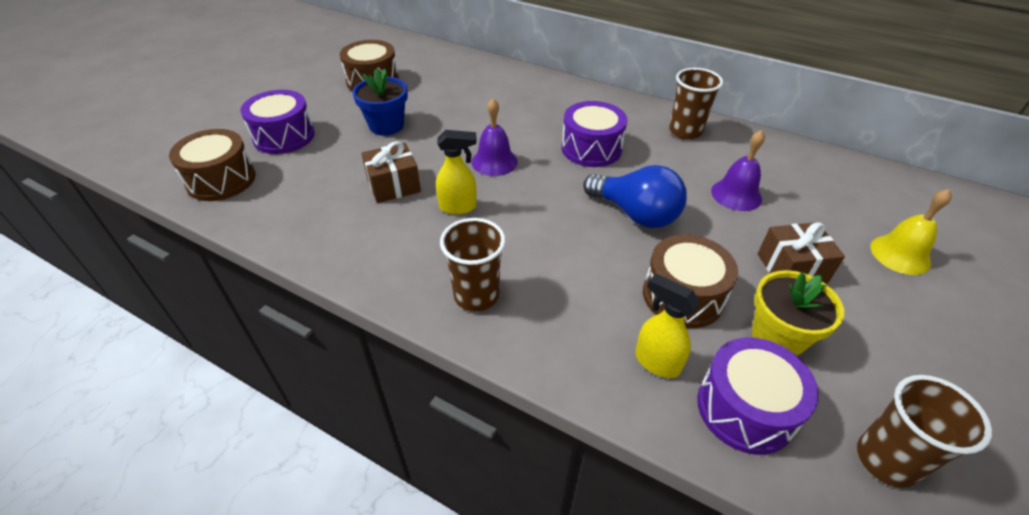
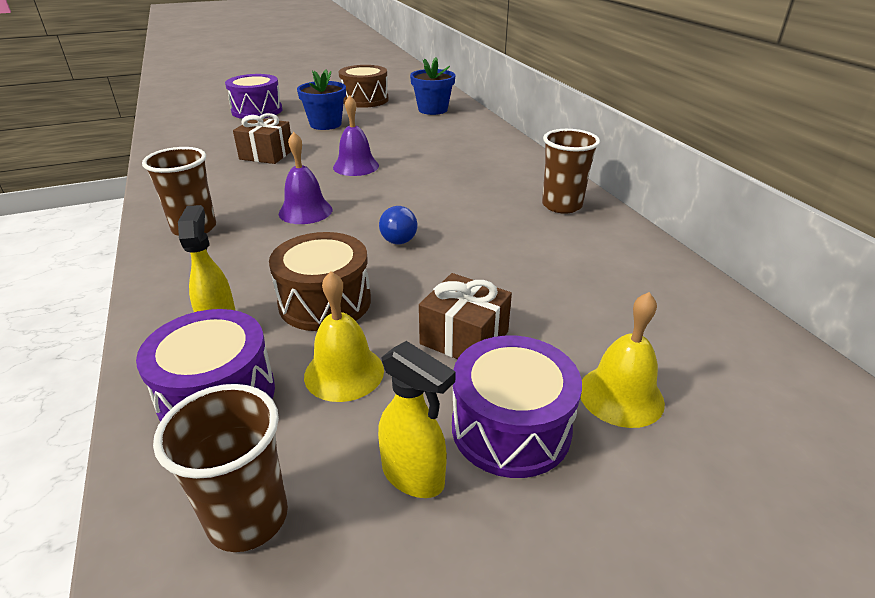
camera: 40 degrees right, 10 degrees down
brown drum [169,129,256,201] -> none
yellow spray bottle [436,130,477,215] -> yellow spray bottle moved to [378,341,456,498]
purple drum [561,101,627,167] -> purple drum moved to [452,336,582,478]
blue light bulb [583,165,687,228] -> blue light bulb [379,206,418,244], size x0.56
purple bell [711,130,765,211] -> purple bell moved to [279,132,332,224]
yellow flower pot [752,270,844,356] -> yellow bell [304,271,384,402]
none -> blue flower pot [410,57,456,115]

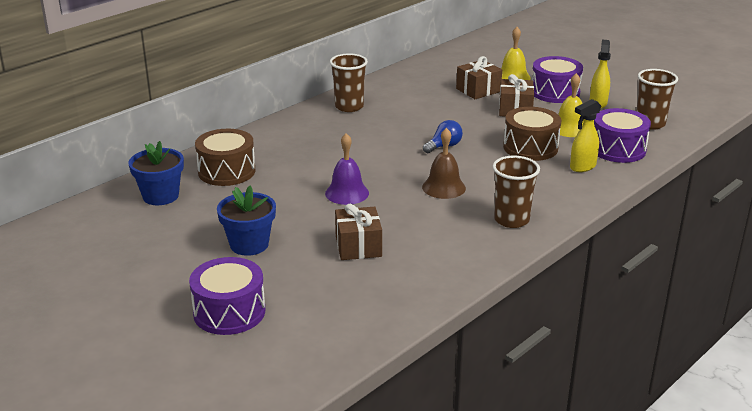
camera: 115 degrees left, 5 degrees down
purple bell [279,132,332,224] -> brown bell [422,128,466,199]
brown drum [339,65,389,108] -> brown drum moved to [195,129,255,186]
none -> brown gift [456,56,502,99]

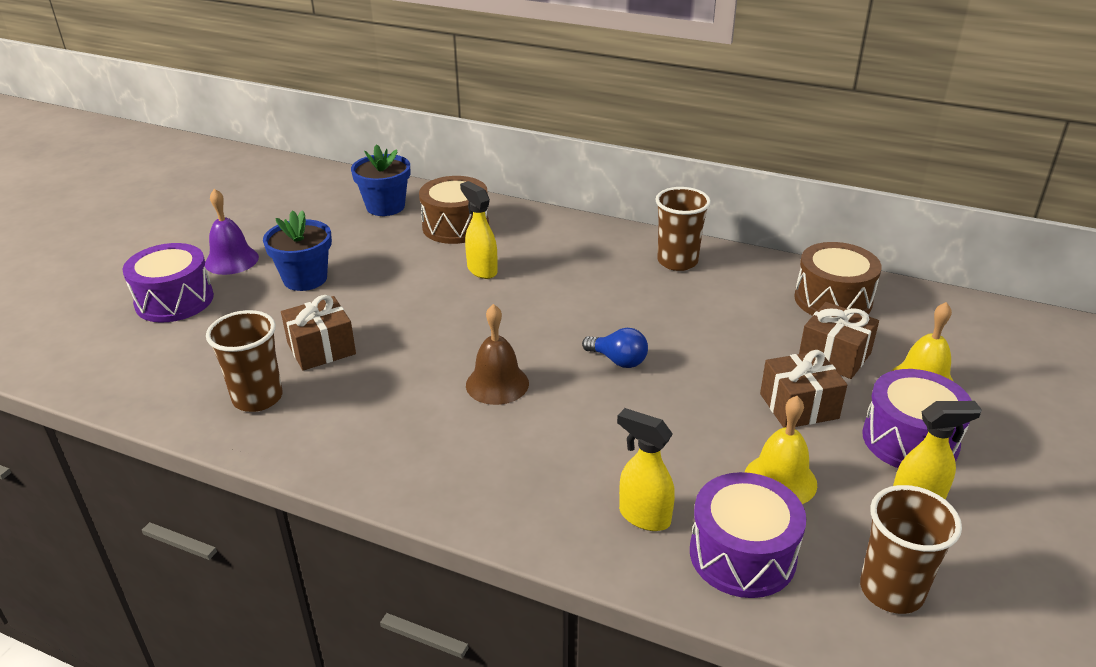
camera: 70 degrees right, 5 degrees up
purple bell [325,133,369,205] -> purple bell moved to [205,189,259,275]
brown cup [492,156,540,228] -> brown cup moved to [206,310,283,412]
brown drum [503,107,561,161] -> brown drum moved to [794,242,882,316]
none -> yellow spray bottle [460,181,498,279]

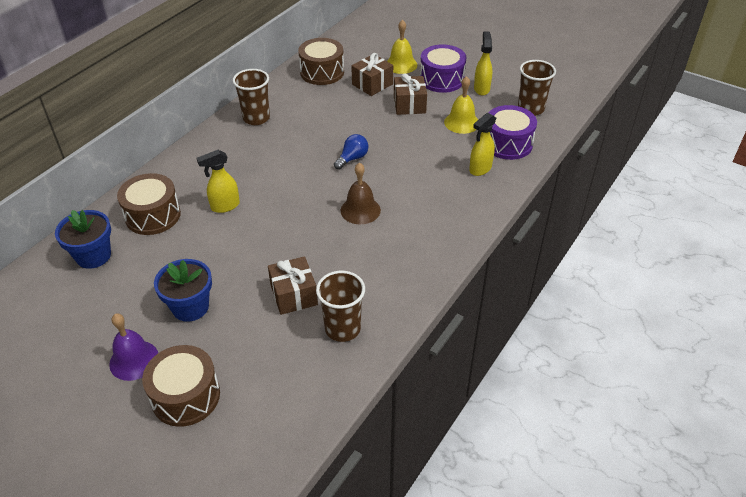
camera: 80 degrees left, 10 degrees up
purple drum [123,243,214,322] -> brown drum [142,345,220,427]

